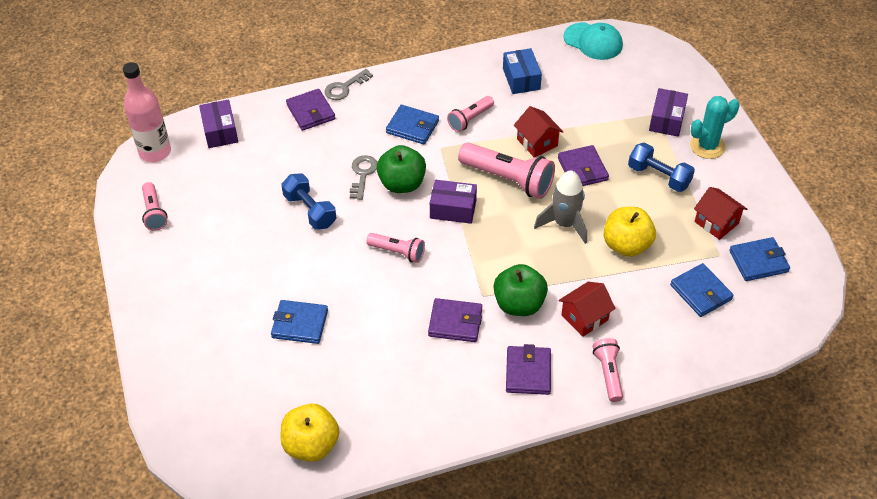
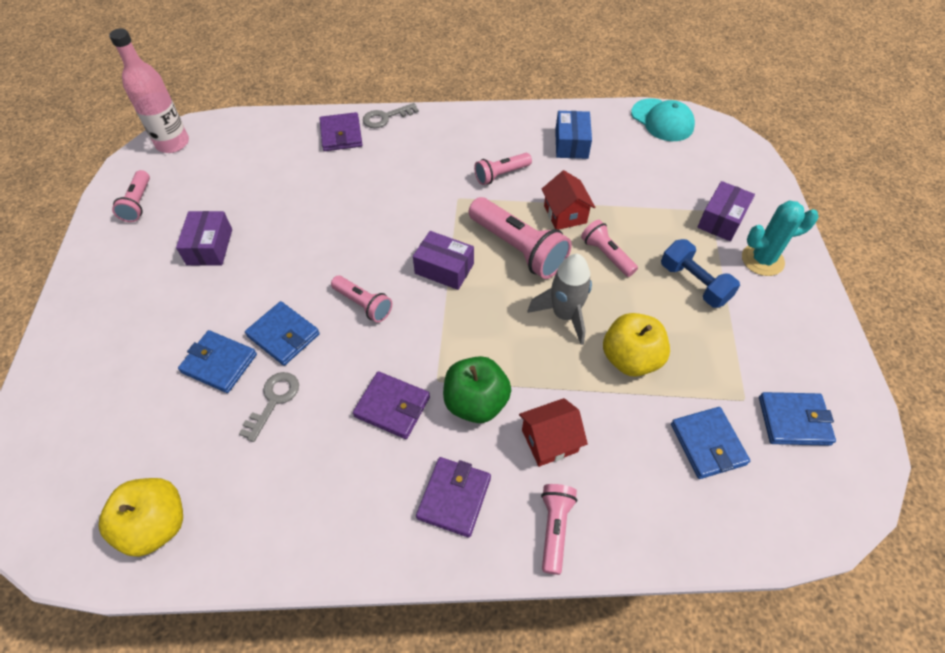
camera: 15 degrees right, 5 degrees up
purple box [199,99,238,148] -> purple box moved to [176,211,232,266]
blue dumbbell [281,173,336,230] -> none
grey key [350,155,377,200] -> grey key moved to [239,372,299,442]
green apple [376,145,426,193] -> none
blue wallet [386,105,439,144] -> blue wallet moved to [245,301,320,366]
purple wallet [558,145,609,186] -> pink flashlight [581,220,638,277]
red house [694,187,747,240] -> none

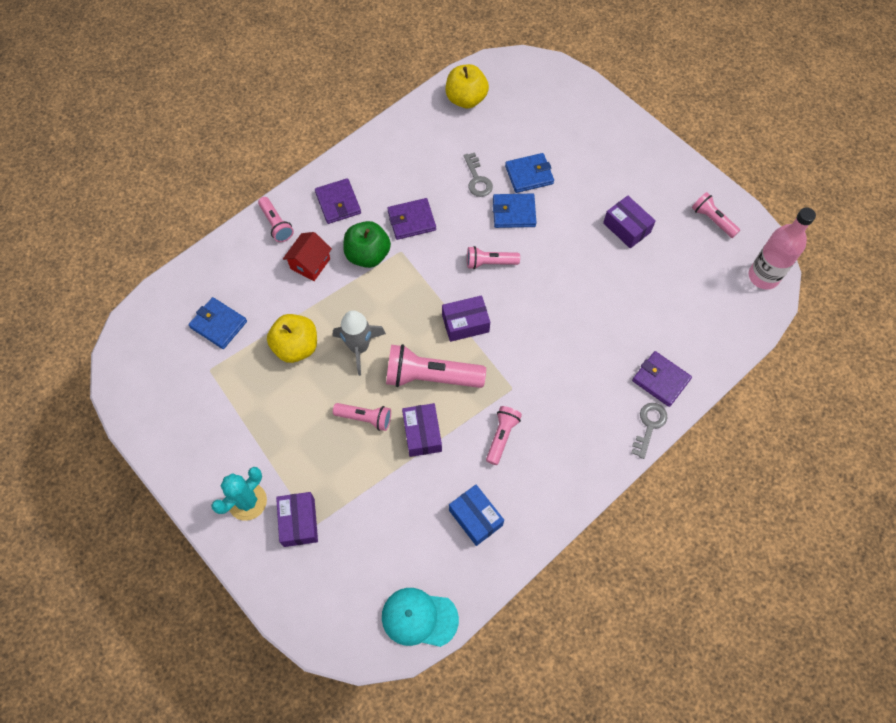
camera: 140 degrees right, 10 degrees up
red house [541,170,596,230] -> purple box [402,403,442,457]
blue dumbbell [661,239,740,308] -> none
blue wallet [759,392,836,446] -> none

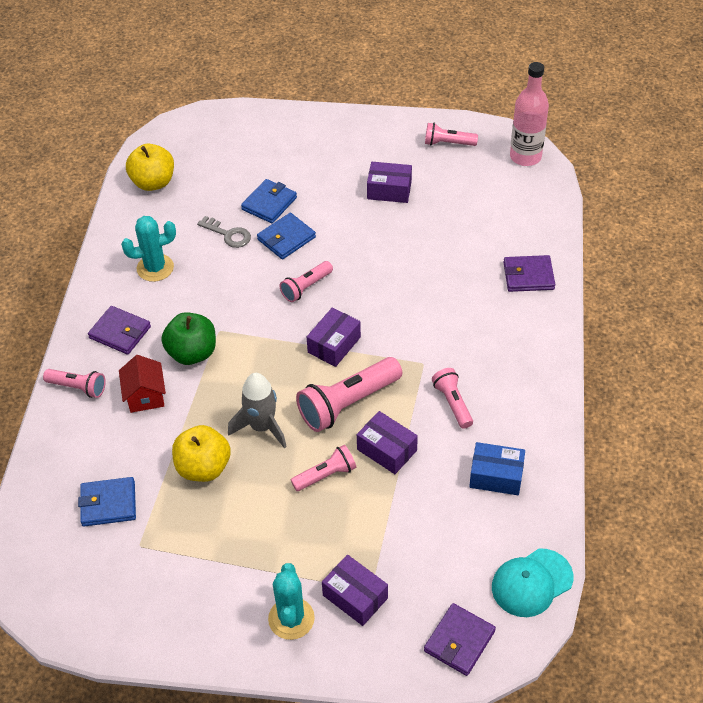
camera: 40 degrees left, 15 degrees down
purple wallet [387,198,436,240] -> purple wallet moved to [424,603,496,676]
grey key [632,403,668,459] -> none
none -> turquoise cactus [121,216,176,282]

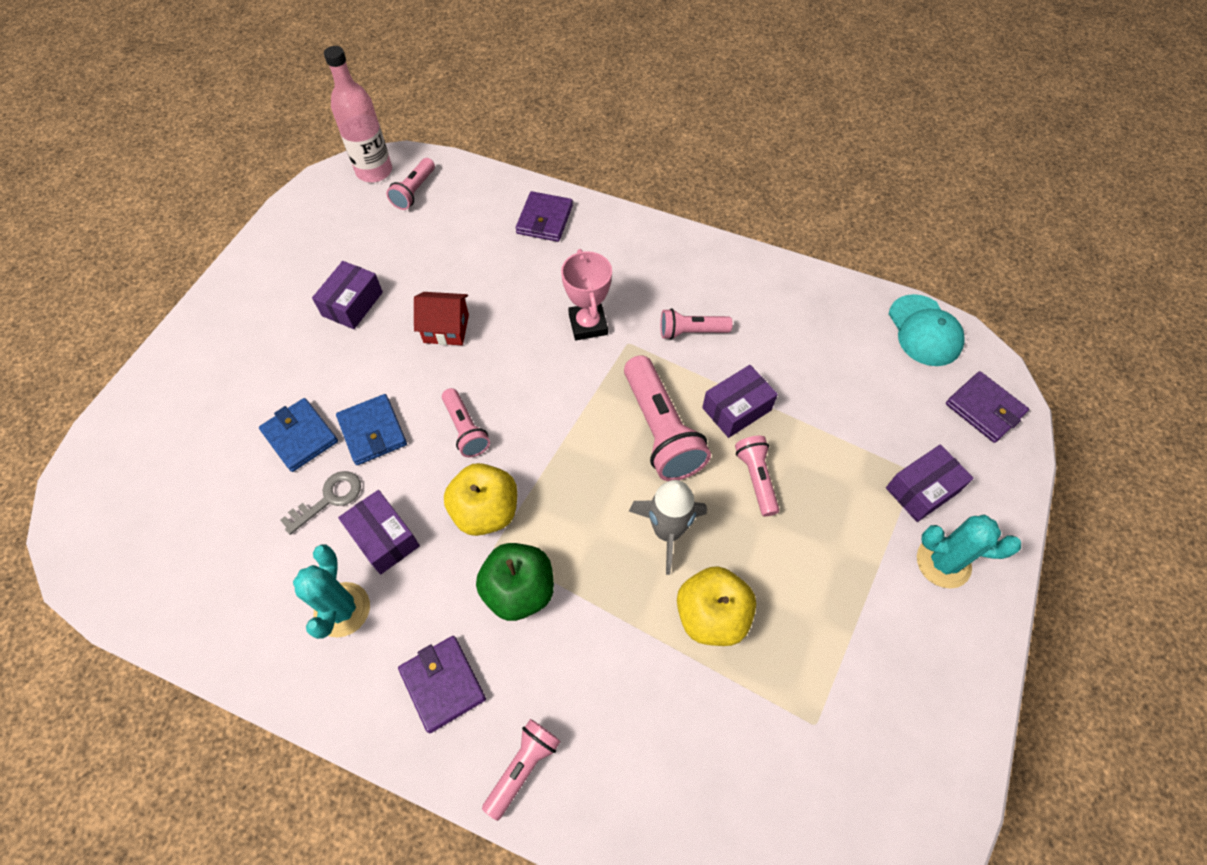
camera: 75 degrees left, 10 degrees up
blue wallet [78,477,136,527] -> none
purple wallet [88,306,151,355] -> purple wallet turned 75 degrees counterclockwise [398,636,486,733]
red house [119,355,166,413] -> red house moved to [414,292,469,345]
yellow apple [126,144,174,191] -> yellow apple moved to [444,463,517,536]
purple box [307,307,361,367] -> purple box moved to [338,490,420,574]
pink flashlight [425,123,478,146] -> pink flashlight moved to [386,158,435,210]
blue box [469,442,525,495] -> none
none -> pink trophy [561,249,612,340]

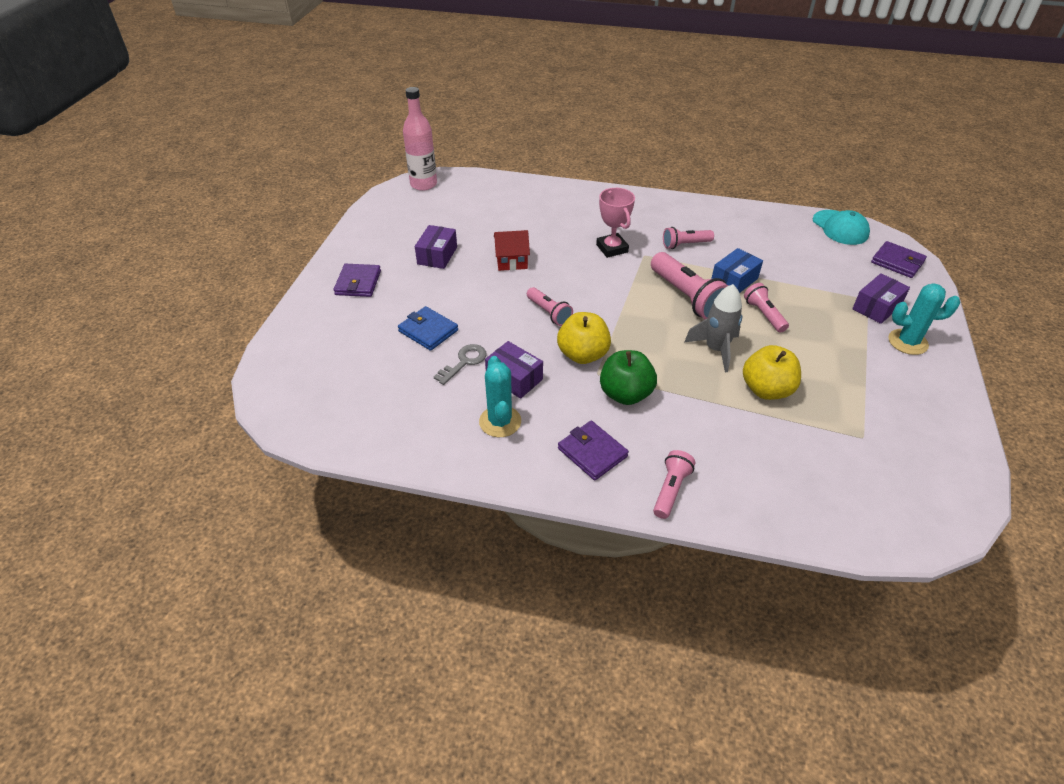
camera: 10 degrees left, 15 degrees down
blue wallet [336,394,407,465] -> none
pink flashlight [386,158,435,210] -> none
purple wallet [516,191,573,242] -> purple wallet moved to [334,264,381,297]
purple box [702,365,778,438] -> blue box [711,248,763,293]

